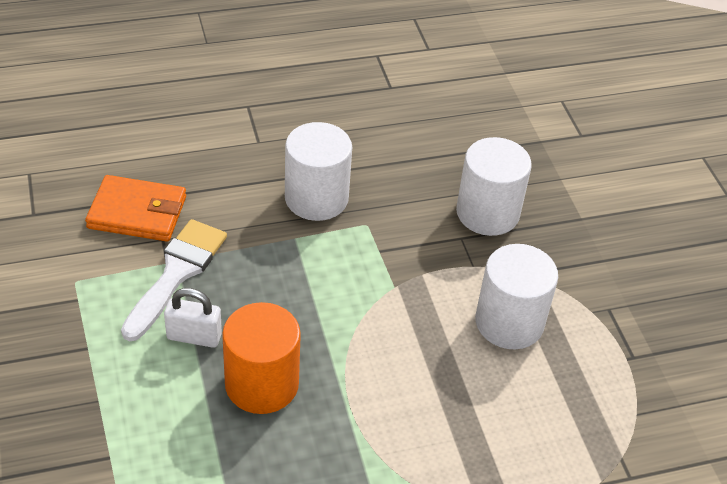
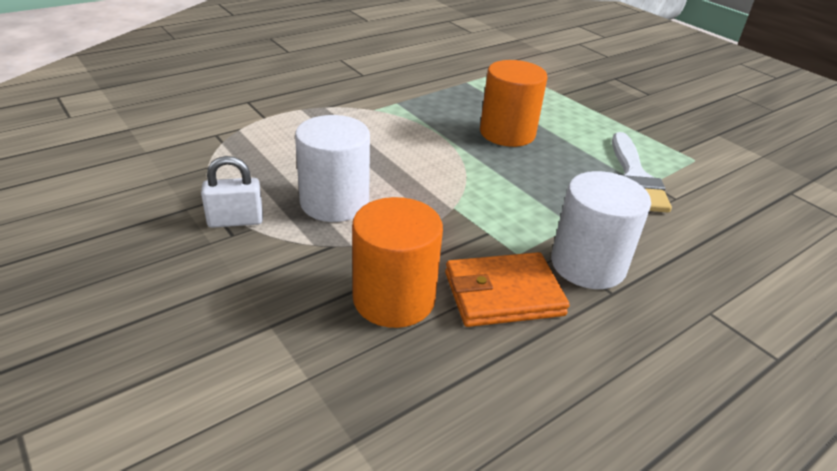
camera: 160 degrees right, 10 degrees down
orange wallet [85,175,186,242] -> orange wallet moved to [445,252,570,327]
white padlock [164,288,222,348] -> white padlock moved to [201,156,263,228]
white cylinder [456,137,532,236] -> orange cylinder [352,197,443,328]

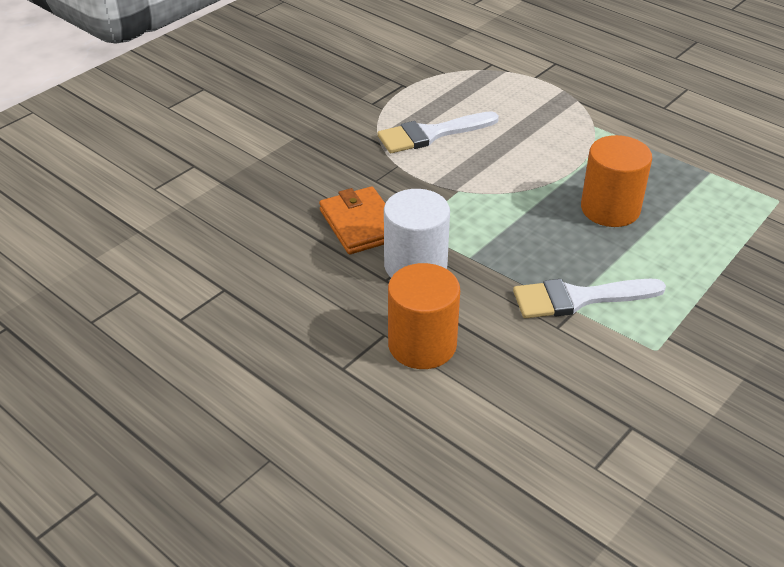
camera: 80 degrees right, 5 degrees up
white padlock [201,156,263,228] -> none
white cylinder [295,115,370,222] -> white brush [377,111,499,153]
orange cylinder [352,197,443,328] -> orange cylinder moved to [388,263,460,369]

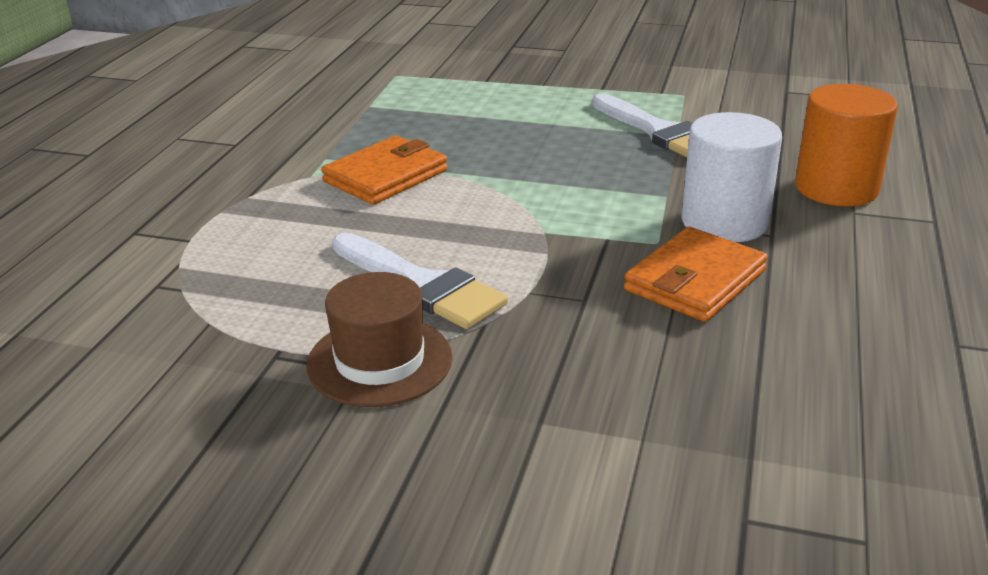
camera: 115 degrees left, 10 degrees down
orange cylinder [581,135,652,227] -> none
none -> brown hat [306,272,453,407]
none -> orange wallet [321,136,448,205]

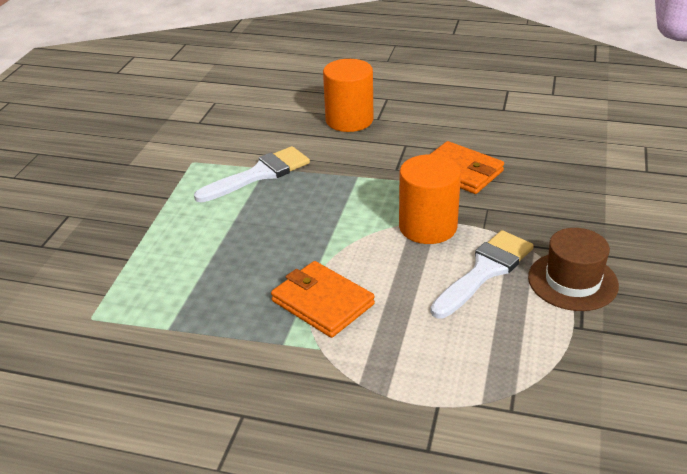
camera: 90 degrees left, 5 degrees up
white cylinder [681,112,782,242] -> none
none -> orange cylinder [399,154,461,244]

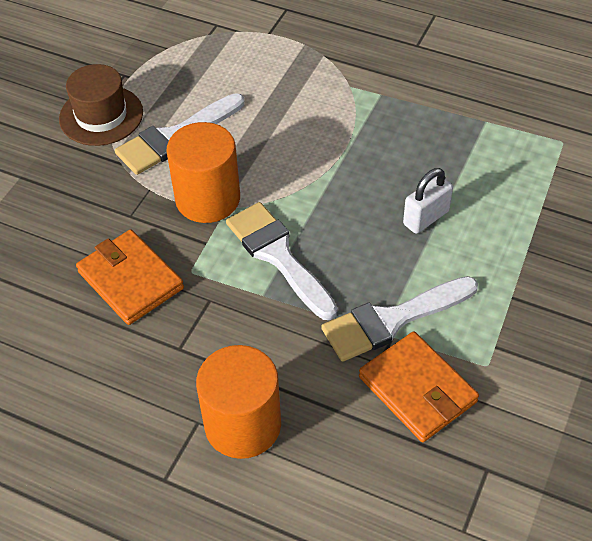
camera: 170 degrees left, 15 degrees up
orange wallet [271,261,375,338] -> orange wallet moved to [359,332,479,442]
none -> white brush [226,202,338,320]
none -> white padlock [403,168,453,234]

